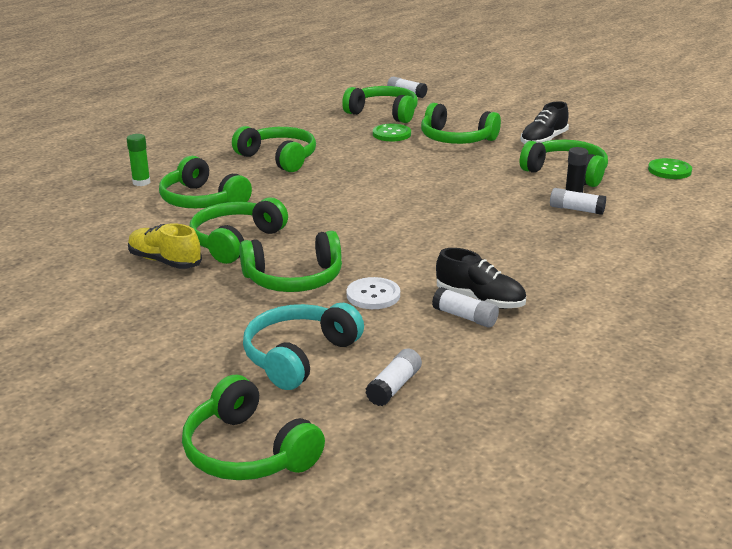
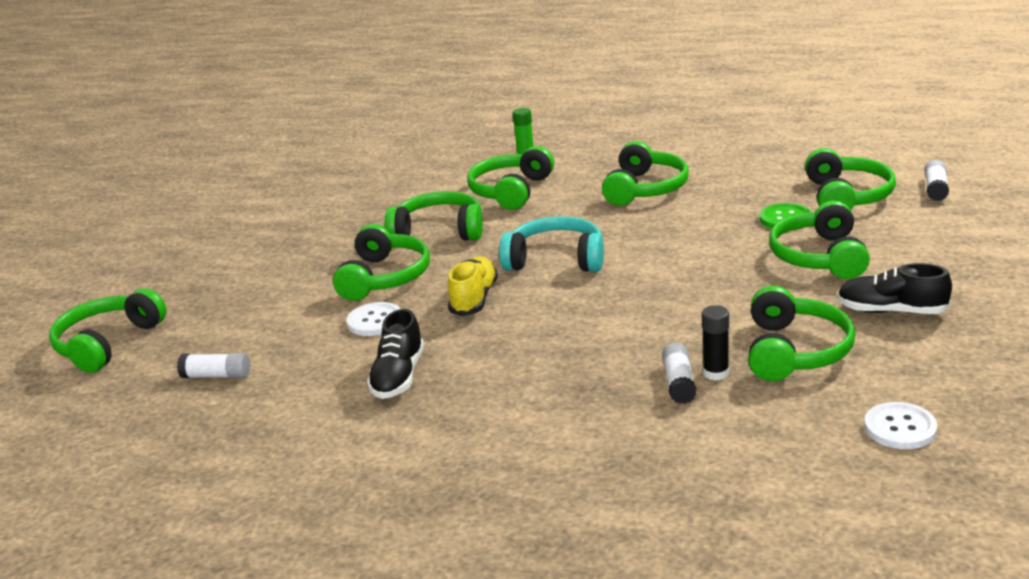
camera: 70 degrees right, 0 degrees up
yellow shoe [128,223,202,269] -> yellow shoe moved to [448,256,498,316]
green headphones [239,231,342,292] -> green headphones turned 135 degrees counterclockwise [333,224,430,301]
turquoise headphones [243,303,364,390] -> turquoise headphones moved to [499,216,604,272]
white glue stick [432,287,499,328] -> none
green button [648,158,692,179] -> white button [864,402,938,449]

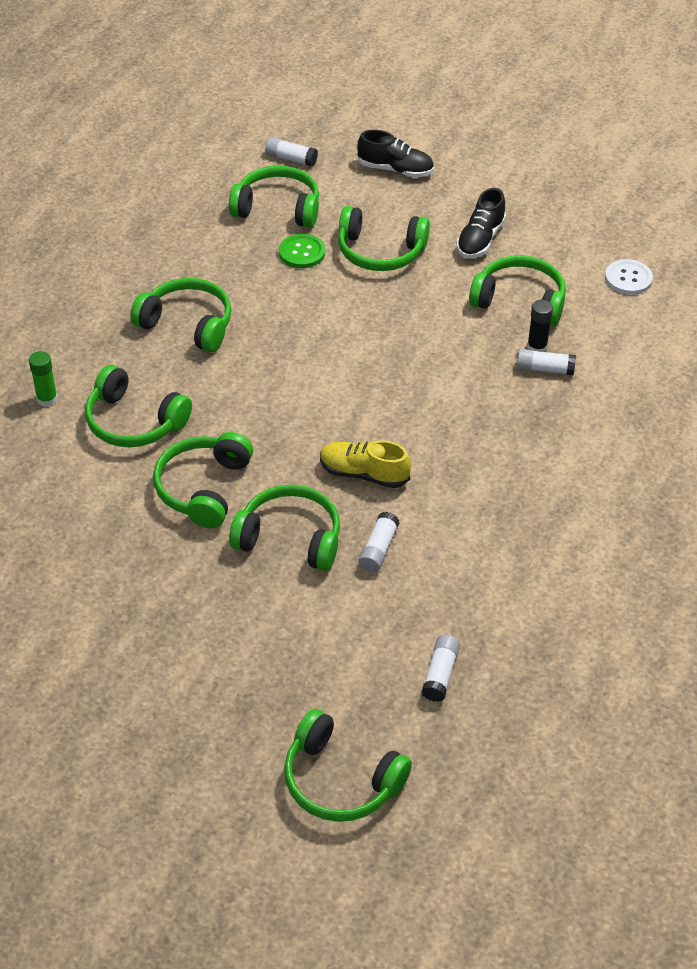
camera: 85 degrees left, 20 degrees up
white button [346,302,400,336] -> white glue stick [359,512,399,572]
black shoe [367,309,424,399] -> black shoe moved to [357,130,434,178]
turquoise headphones [499,216,604,272] -> none

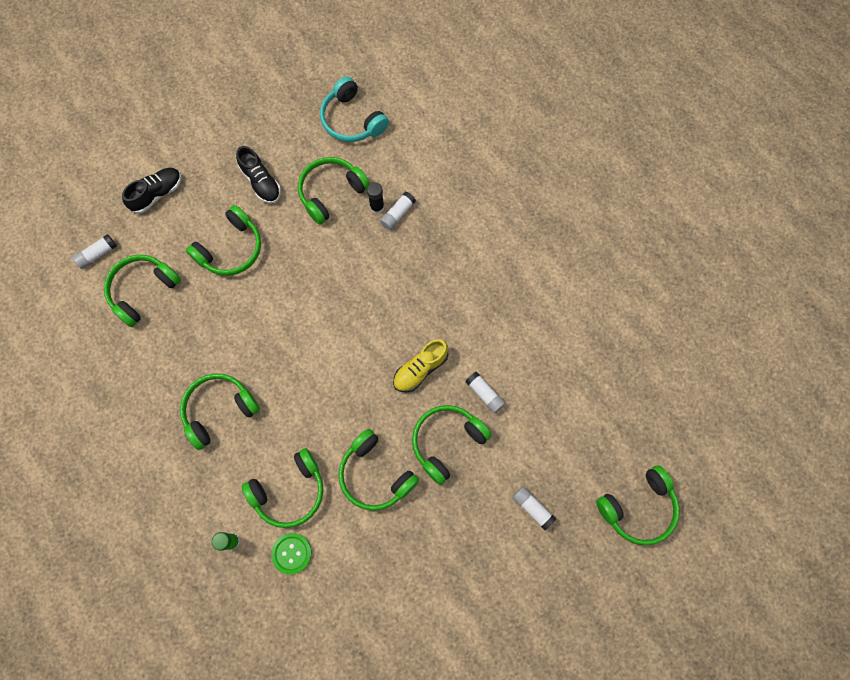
camera: 60 degrees left, 25 degrees up
green button [279,234,325,268] -> green button moved to [271,533,312,574]
white glue stick [421,634,460,702] -> white glue stick moved to [513,487,556,530]
white button [605,259,653,295] -> turquoise headphones [320,76,389,142]

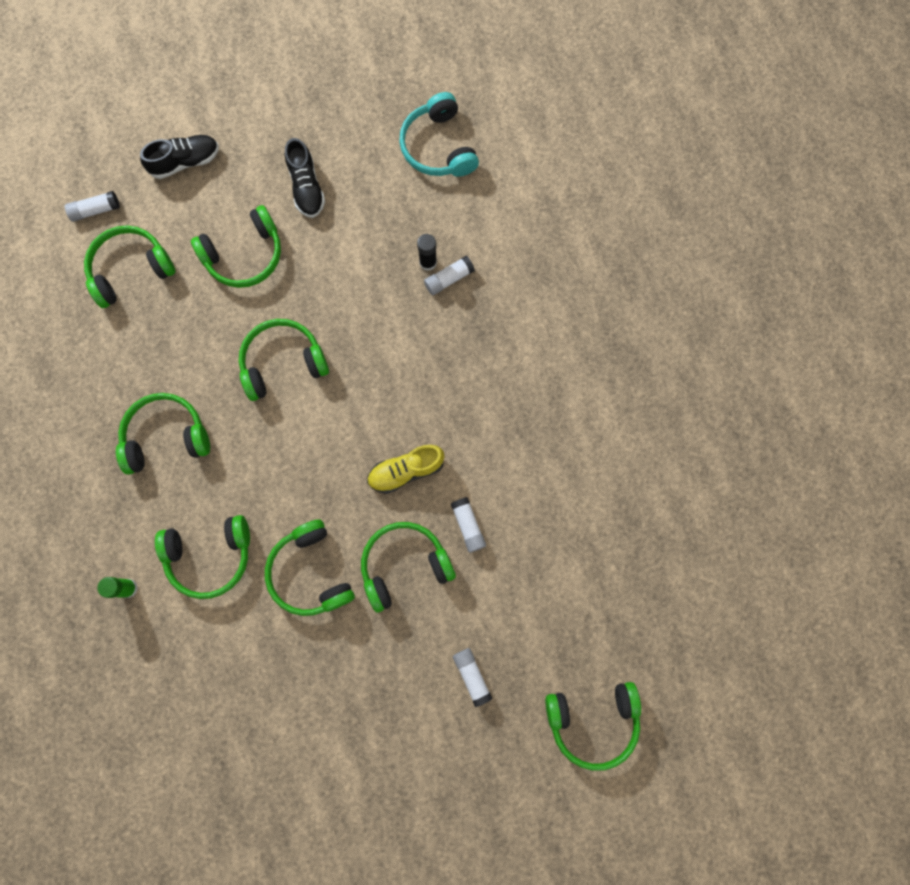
camera: 20 degrees right, 5 degrees up
green button [271,533,312,574] -> none
green headphones [298,157,370,224] -> green headphones moved to [239,319,329,401]

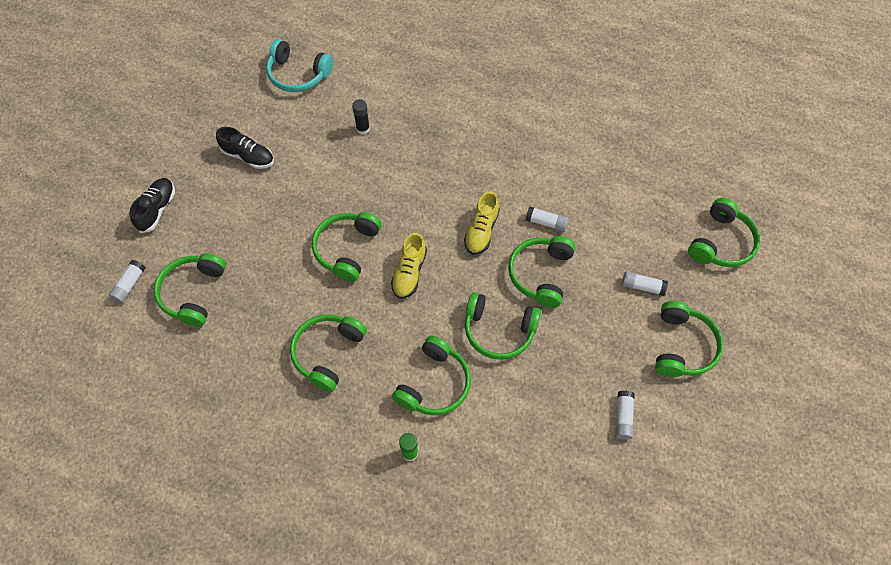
camera: 50 degrees left, 15 degrees down
green headphones [191,205,281,288] -> green headphones moved to [655,301,723,377]
white glue stick [424,256,475,295] -> white glue stick moved to [615,390,635,440]
none -> yellow shoe [391,233,427,299]

